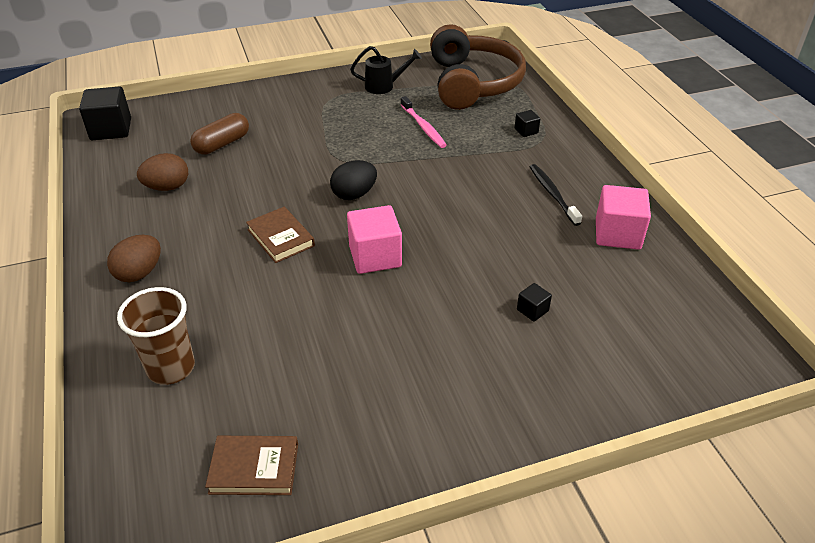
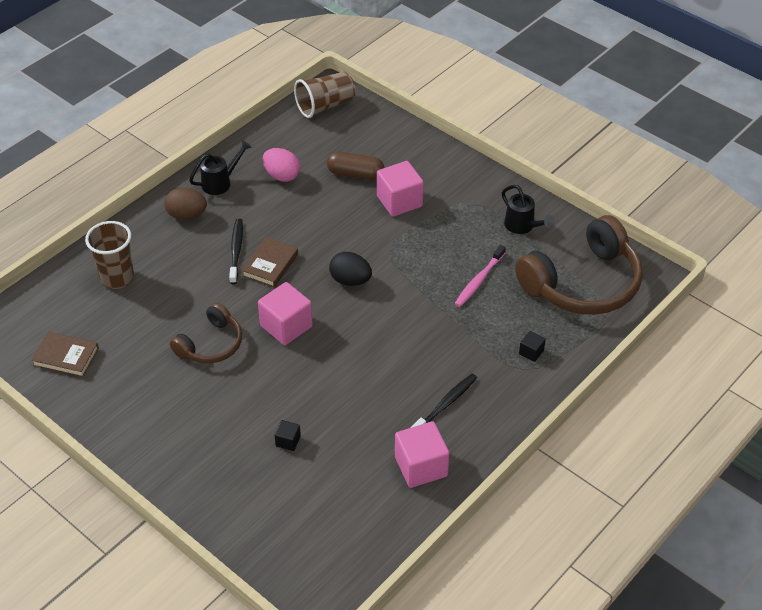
camera: 60 degrees right, 5 degrees up
black cube [79,86,131,140] -> brown cup [294,72,356,118]
brown egg [137,153,188,191] -> pink egg [262,148,300,182]
brown book [205,436,298,495] -> brown book turned 45 degrees counterclockwise [31,332,99,377]
none -> brown headphones [170,302,242,363]
none -> black watering can [189,140,252,195]
none -> black toothbrush [229,218,243,284]
none -> pink cube [377,161,424,217]

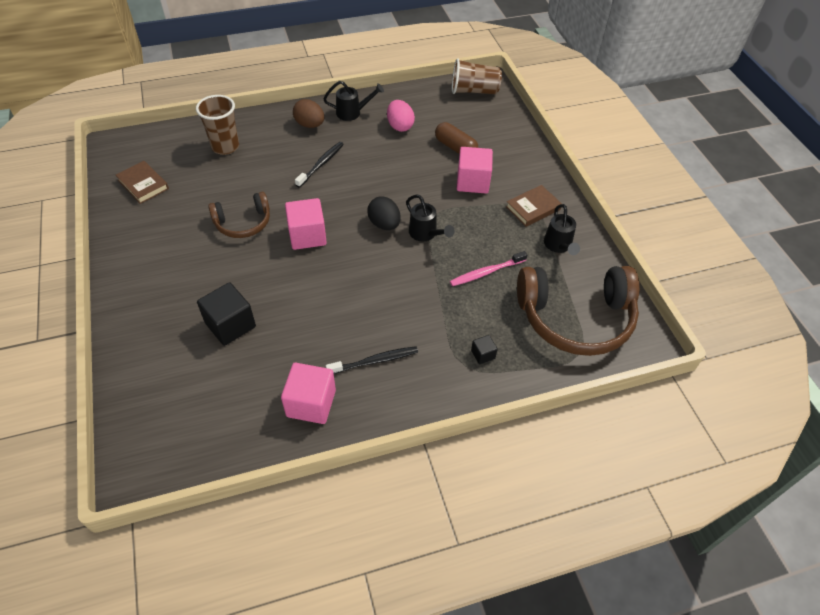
camera: 30 degrees right, 5 degrees up
brown book [242,237,298,288] -> brown book moved to [506,185,562,227]
black cube [275,420,301,451] -> black cube [197,282,256,346], size x2.07
none -> black watering can [406,194,455,241]

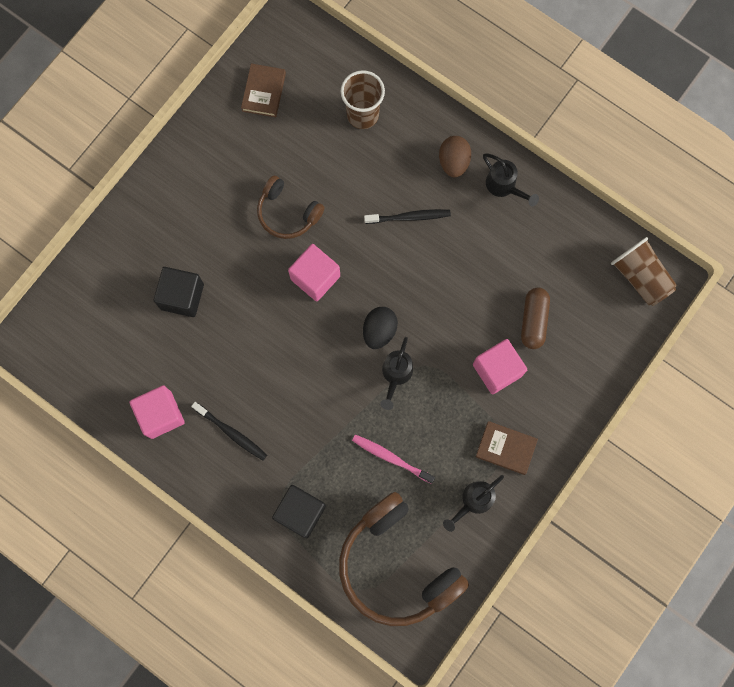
camera: 55 degrees right, 25 degrees up
pink egg [387,100,415,132] -> none
black cube [471,335,498,364] -> black cube [272,485,326,538], size x2.07

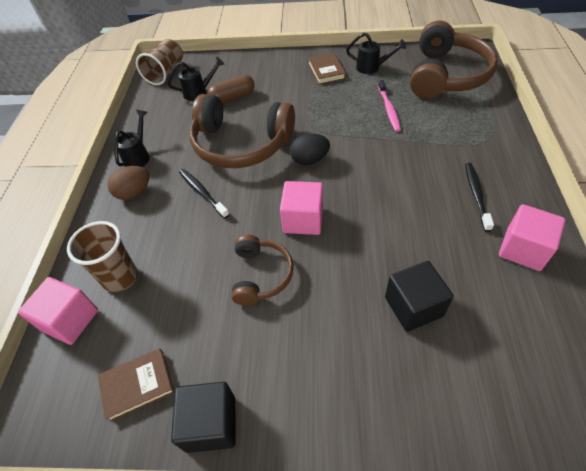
camera: 120 degrees left, 25 degrees down
black cube [272,485,326,538] -> black cube moved to [171,382,236,453]
black watering can [380,337,413,410] -> black watering can moved to [168,57,224,101]
pink cube [473,339,527,394] -> pink cube moved to [18,277,98,345]
none -> brown headphones [189,94,295,168]

